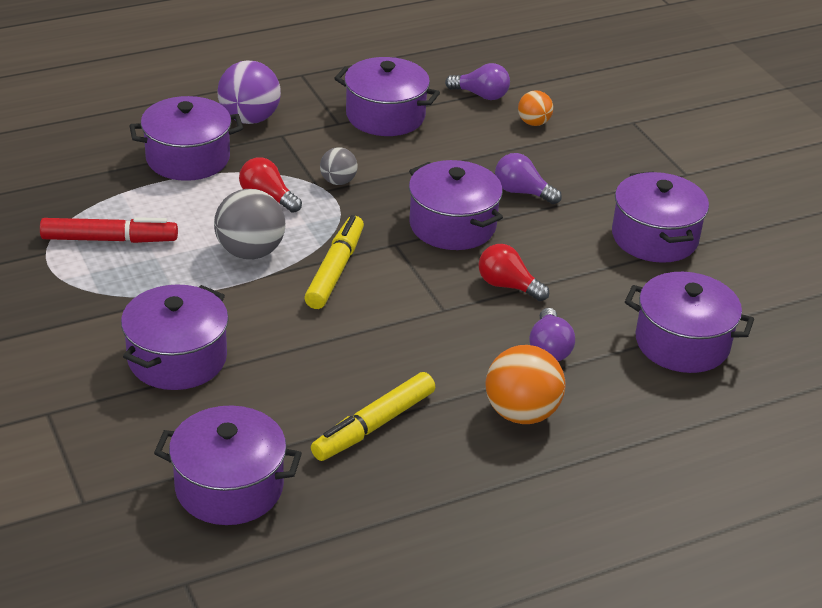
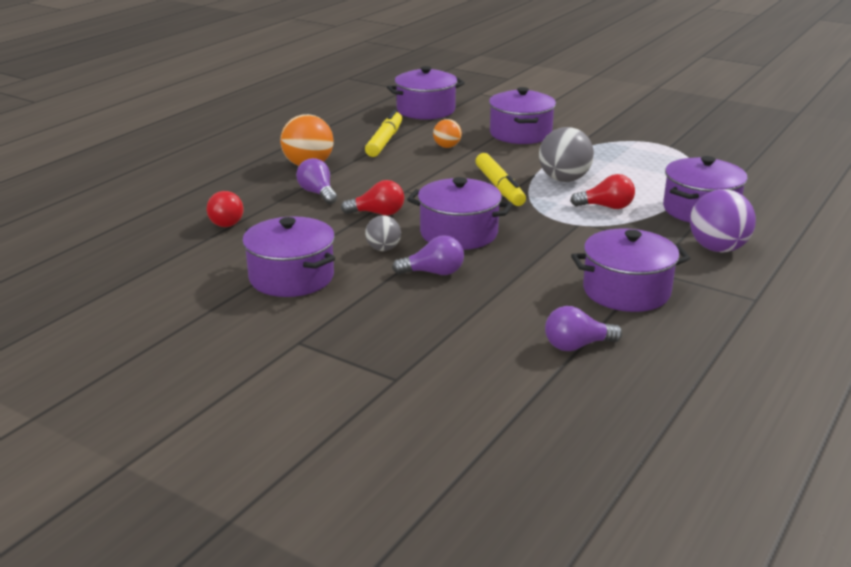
camera: 150 degrees right, 10 degrees down
red marker [40,217,178,243] -> none
grey ball [320,147,358,185] -> grey ball moved to [365,215,401,251]
orange ball [518,90,553,126] -> orange ball moved to [433,119,462,148]
purple pot [625,272,754,373] -> red light bulb [207,191,244,227]

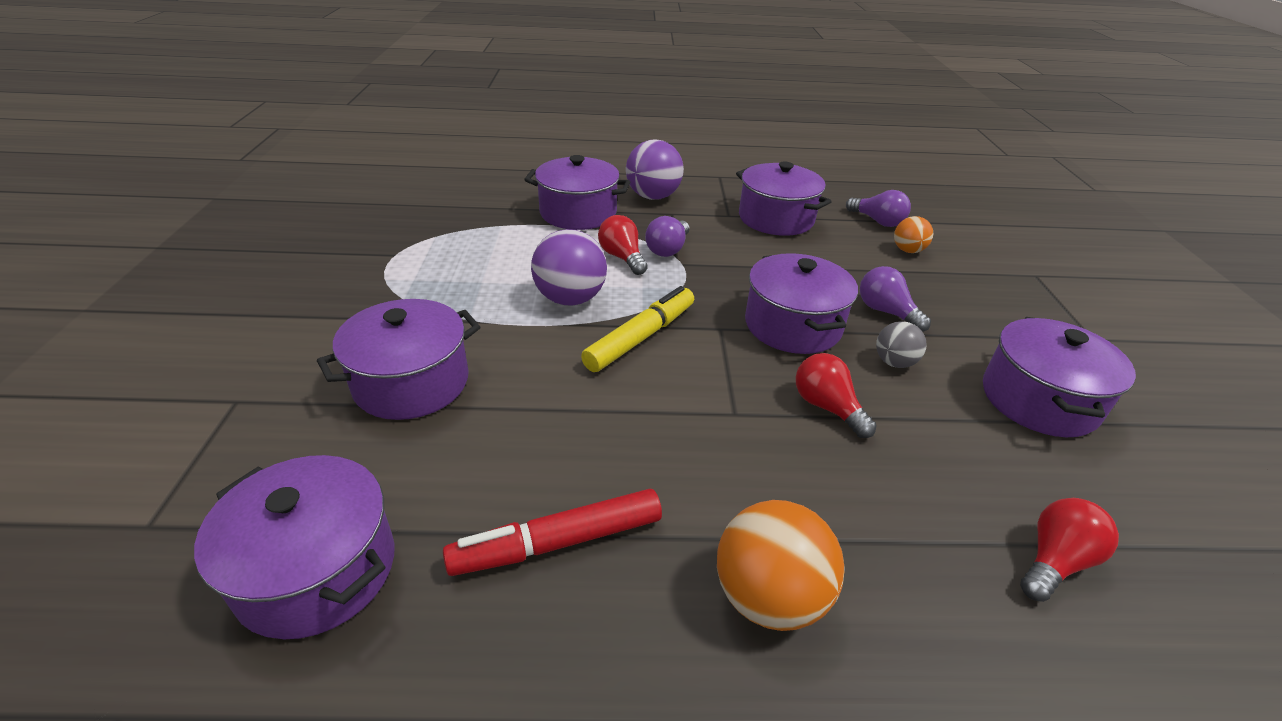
camera: 125 degrees left, 10 degrees up
purple light bulb [296,158,337,204] -> purple light bulb moved to [645,216,689,257]
yellow marker [365,110,402,157] -> red marker [443,489,662,576]
orange ball [433,119,462,148] -> orange ball moved to [894,216,933,253]
grey ball [539,127,594,182] -> purple ball [531,229,607,306]

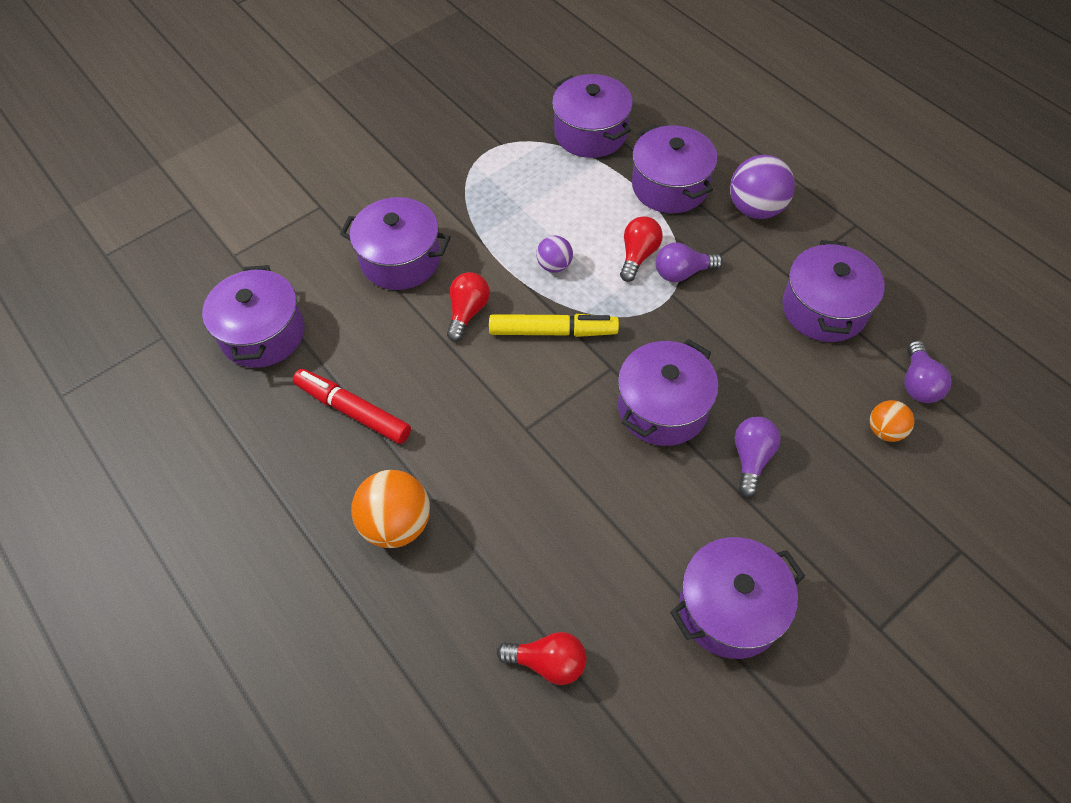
camera: 55 degrees right, 20 degrees up
purple ball [531,229,607,306] -> purple ball [536,236,573,273], size x0.57
red light bulb [795,353,877,438] -> red light bulb moved to [447,272,490,342]
grey ball [876,321,927,368] -> none
none -> purple pot [552,74,633,158]

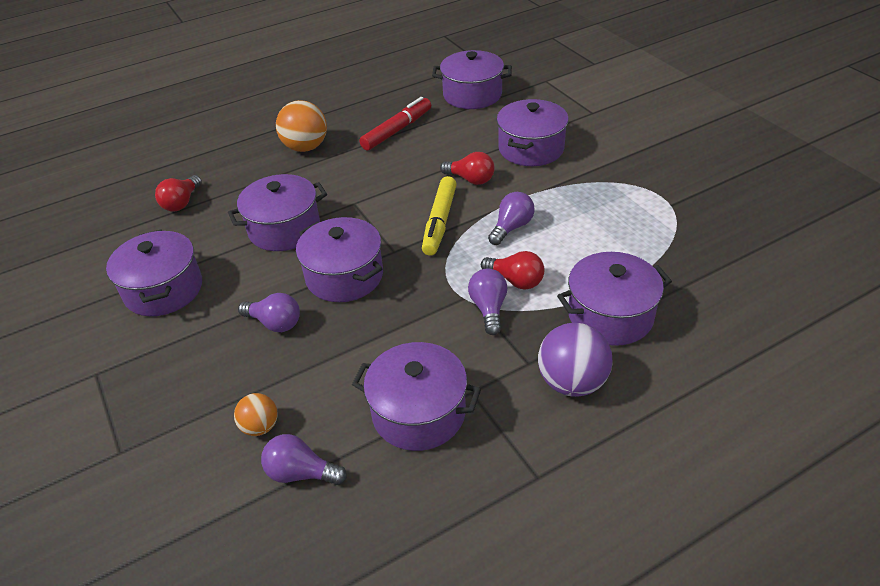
camera: 100 degrees right, 15 degrees down
purple ball [536,236,573,273] -> purple light bulb [488,192,535,245]
purple pot [552,74,633,158] -> purple pot moved to [228,174,327,251]

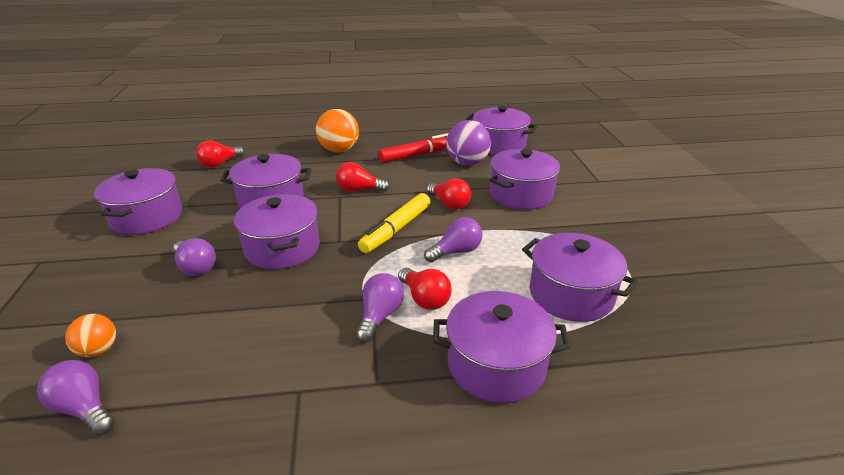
camera: 20 degrees right, 10 degrees down
purple pot [352,342,481,451] -> purple pot moved to [522,233,638,322]
purple ball [538,323,612,397] -> purple ball moved to [446,120,491,166]
none -> red light bulb [336,162,390,192]

